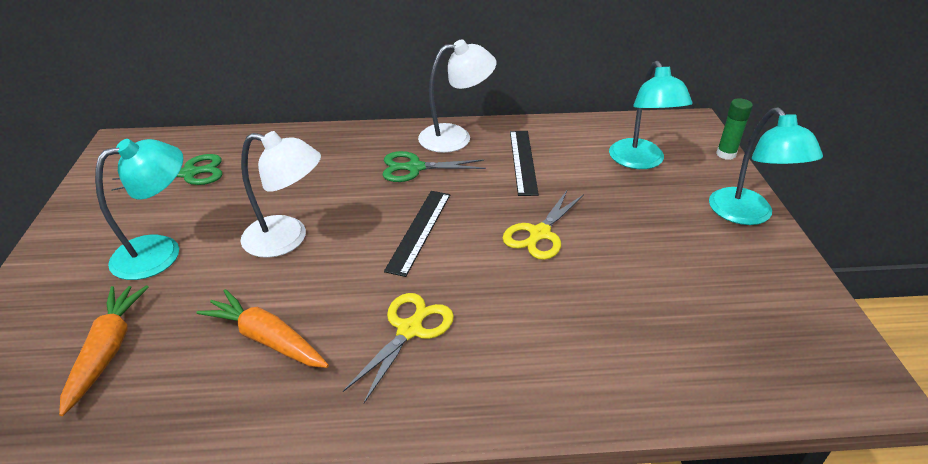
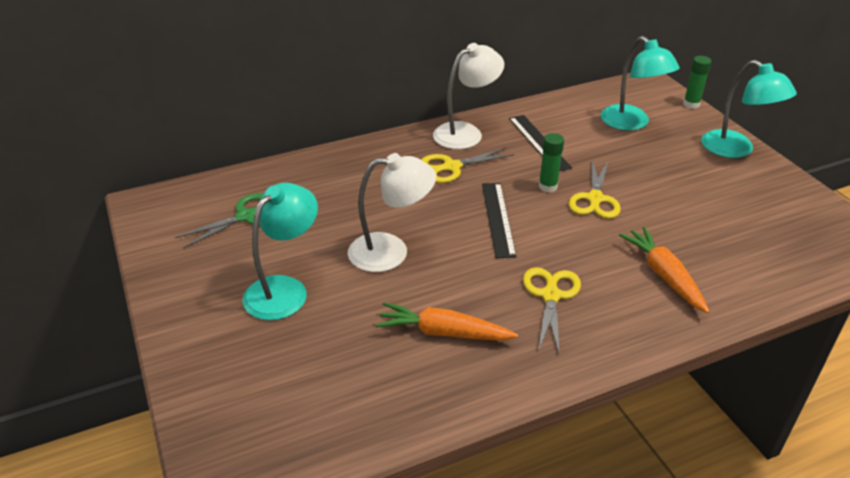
camera: 20 degrees left, 0 degrees up
orange carrot [59,285,149,416] -> orange carrot moved to [619,227,710,313]
green scissors [383,151,486,182] -> yellow scissors [421,147,514,183]
none -> green glue stick [539,133,564,192]

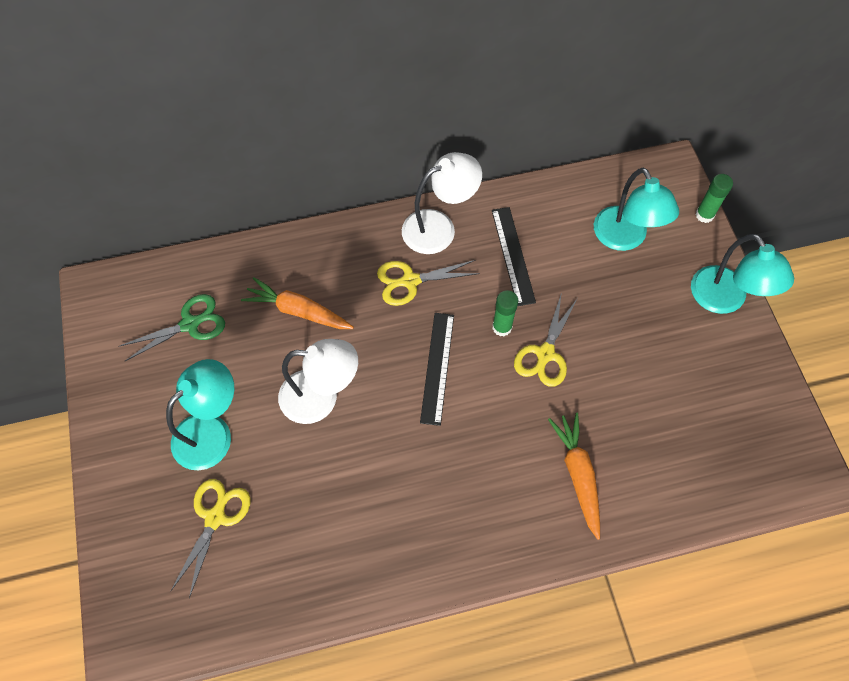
camera: 10 degrees right, 25 degrees up
orange carrot [376,302,518,341] -> orange carrot moved to [241,277,354,329]
yellow scissors [523,267,581,356] -> yellow scissors moved to [171,479,251,598]

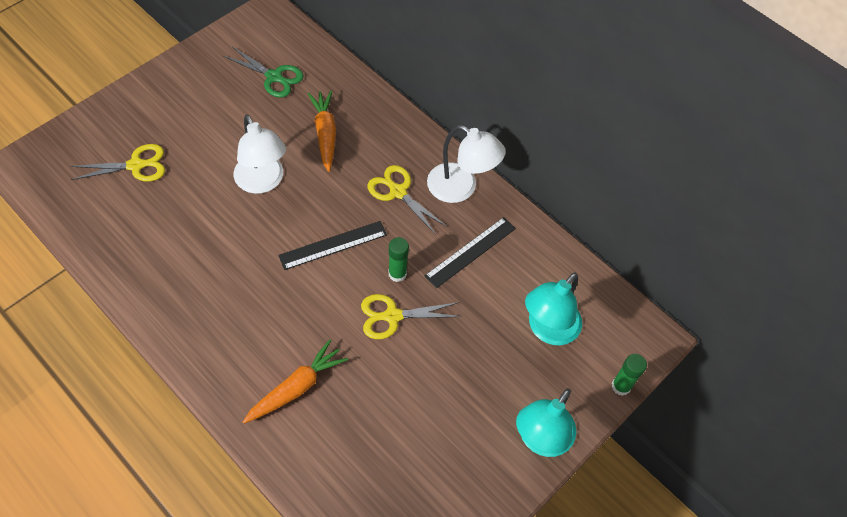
camera: 55 degrees right, 5 degrees down
turquoise lamp [166,359,234,471] -> none

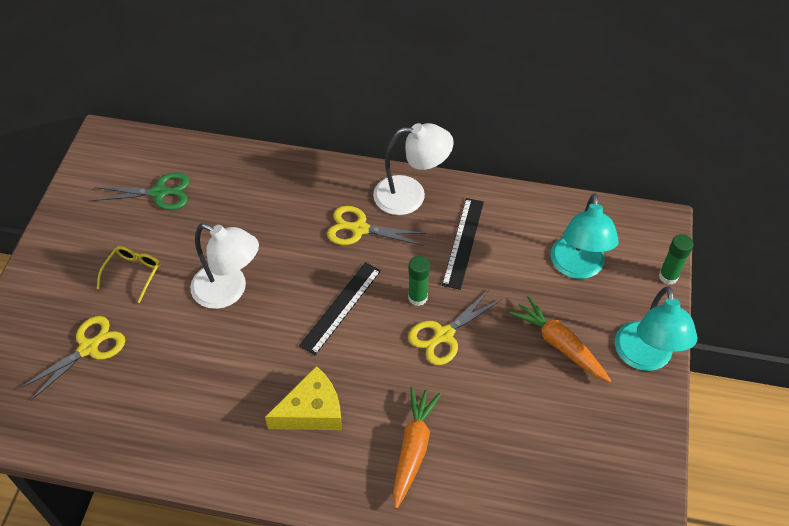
camera: 30 degrees left, 5 degrees down
orange carrot [308,91,336,172] -> orange carrot moved to [509,296,611,383]
none -> yellow glasses [97,246,160,303]
none -> yellow cheese [265,366,342,430]

